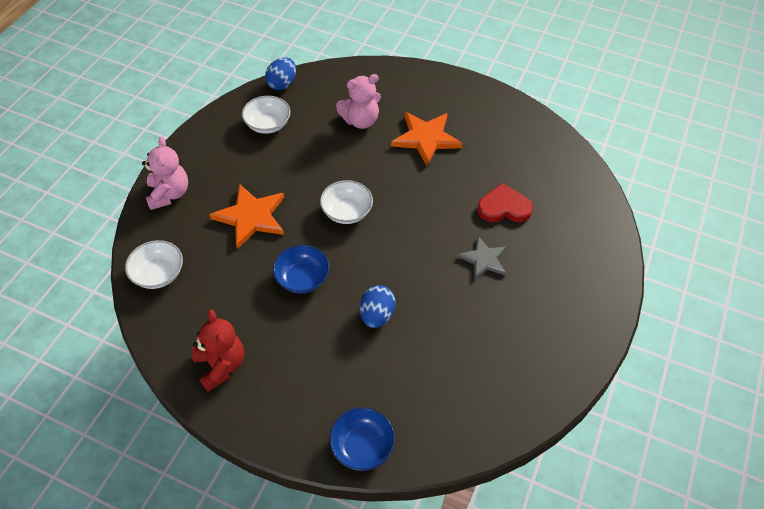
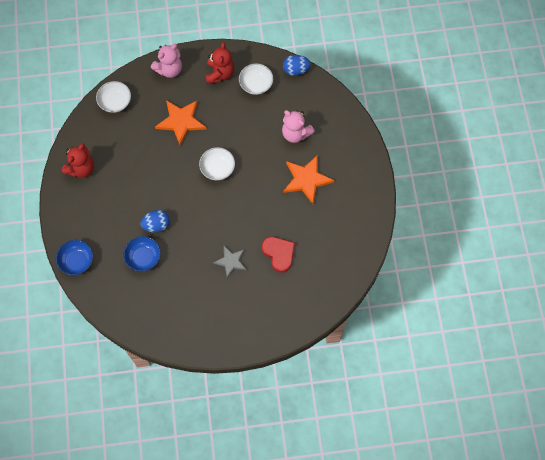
camera: 60 degrees right, 15 degrees up
blue bowl [273,245,330,294] -> blue bowl moved to [123,236,161,272]
none -> red teddy bear [206,42,234,84]

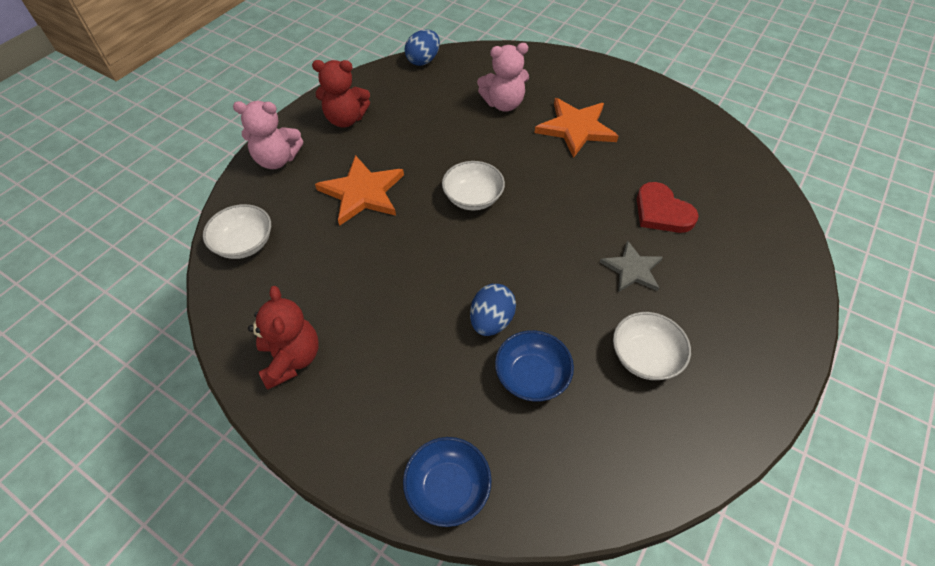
camera: 50 degrees left, 15 degrees down
pink teddy bear [151,44,182,78] -> pink teddy bear turned 90 degrees clockwise [233,101,303,169]
red teddy bear [206,42,234,84] -> red teddy bear turned 135 degrees clockwise [312,60,370,128]
white bowl [239,63,273,95] -> white bowl moved to [613,312,691,380]
red heart [262,237,295,272] -> red heart turned 135 degrees counterclockwise [637,182,699,233]

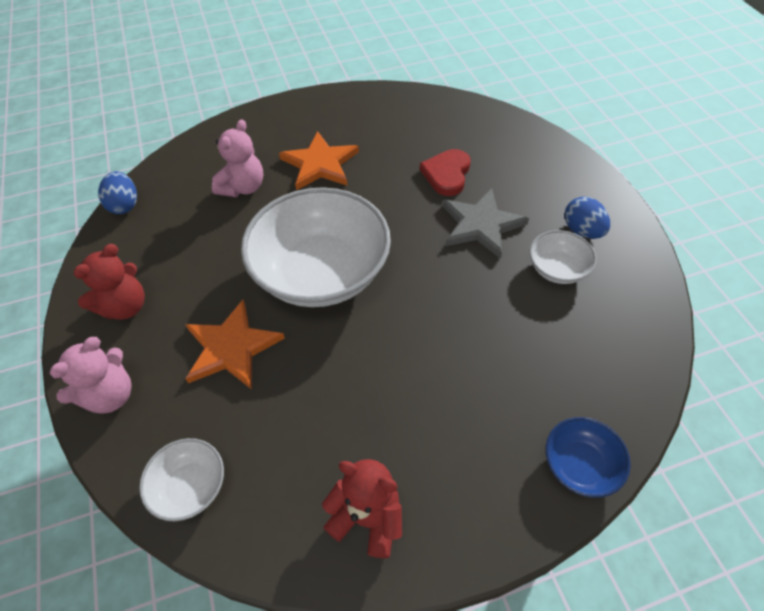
camera: 50 degrees left, 0 degrees up
white bowl [442,161,505,211] -> white bowl [241,187,391,307], size x2.20
blue egg [470,284,516,336] -> blue egg moved to [564,197,610,239]
blue bowl [495,330,574,401] -> none
grey star [600,240,663,292] -> grey star [442,188,529,259], size x1.56
red heart [637,182,699,233] -> red heart turned 105 degrees clockwise [420,149,470,196]

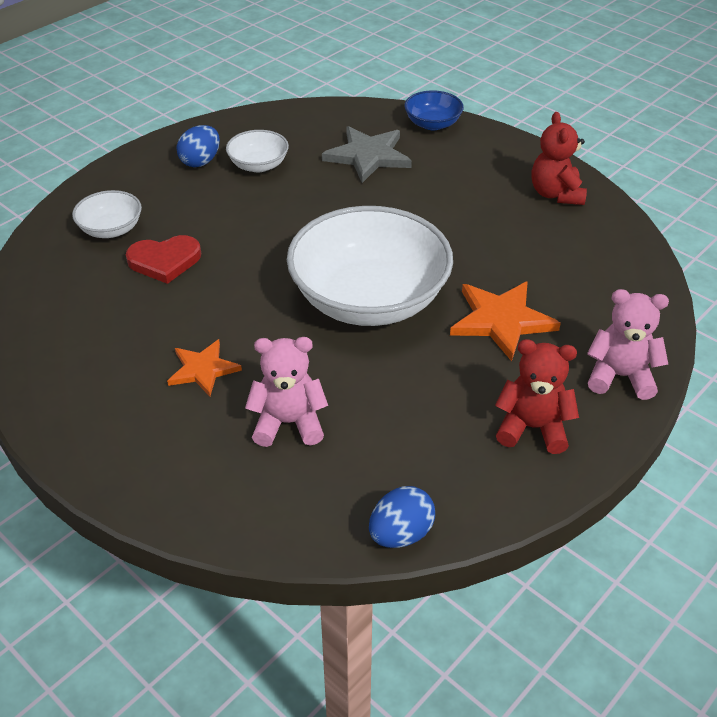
camera: 120 degrees left, 10 degrees down
white bowl [139,438,224,521] -> white bowl moved to [72,190,142,238]
orange star [279,131,359,190] -> orange star [167,339,242,396], size x0.64
grey star [442,188,529,259] -> grey star moved to [322,126,412,183]

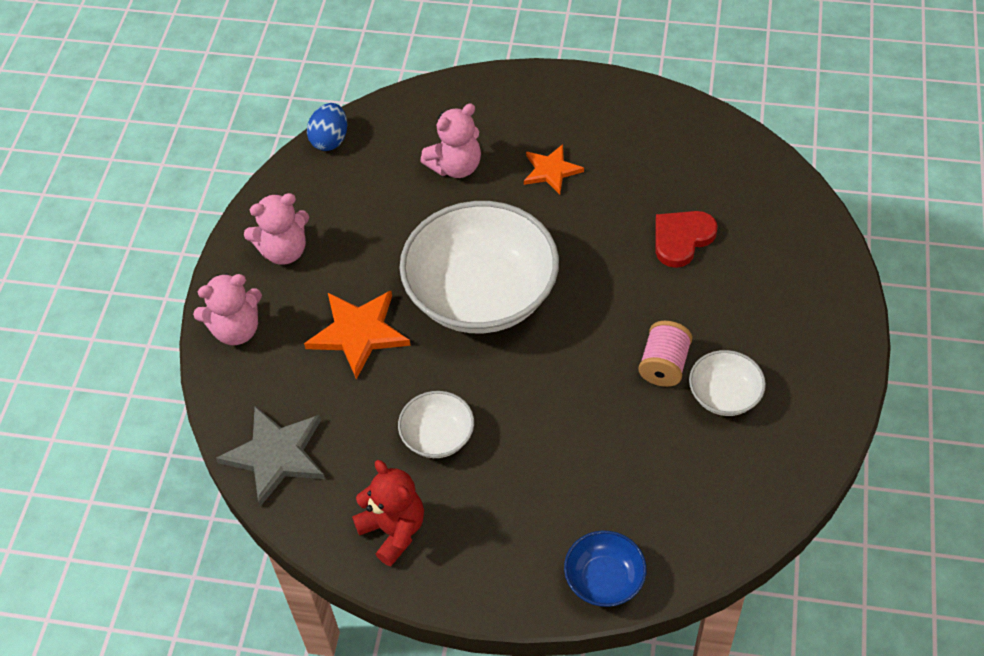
camera: 150 degrees right, 10 degrees up
white bowl [72,190,142,238] -> white bowl moved to [398,391,474,458]
blue egg [177,125,220,167] -> none
grey star [322,126,412,183] -> grey star moved to [216,406,325,507]
red teddy bear [495,339,579,454] -> pink teddy bear [244,193,309,265]
none -> pink spool [638,321,692,387]

